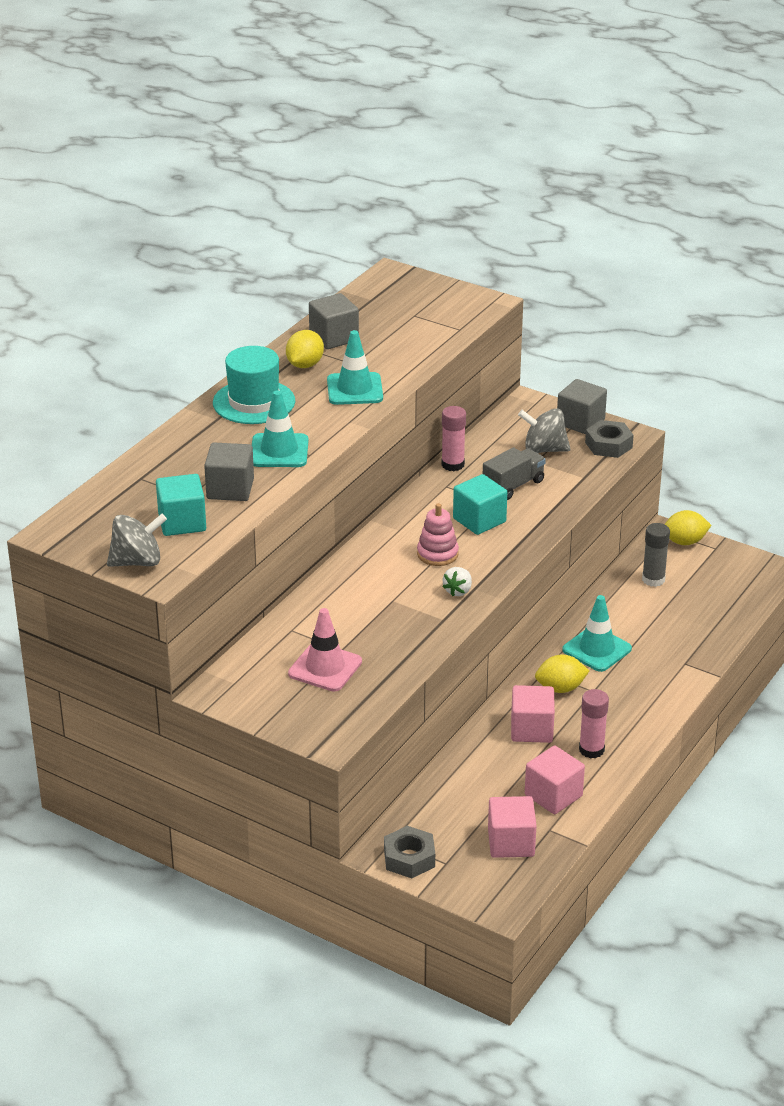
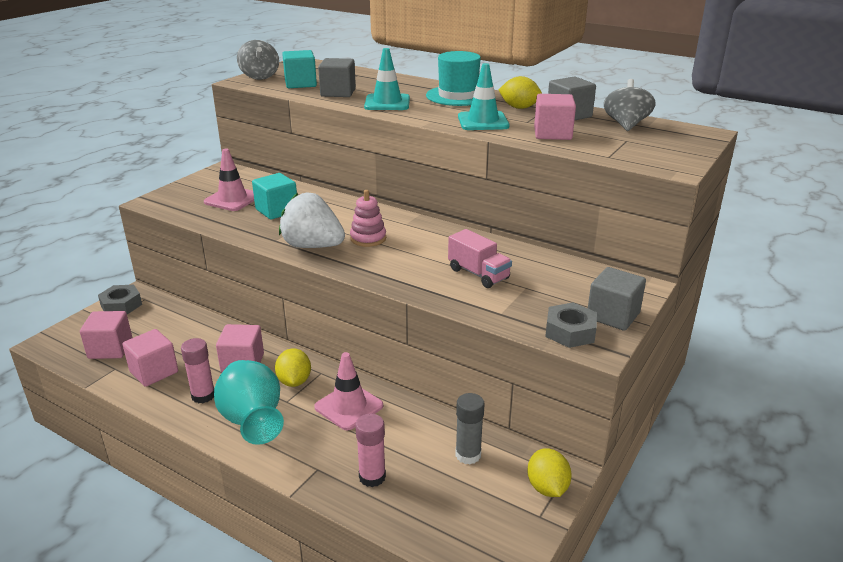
camera: 90 degrees right, 5 degrees down
pink glue stick [441,406,466,471] -> pink glue stick moved to [355,414,386,487]
white strawberry [443,567,472,596] -> white strawberry [279,193,345,248], size x2.17
turquoise cube [453,474,507,535] -> turquoise cube moved to [252,173,297,220]
grey truck [483,447,546,500] -> pink truck [448,229,512,288]
grey spinning top [518,408,570,453] -> grey spinning top moved to [604,79,656,131]
turquoise traffic cone [562,595,632,672] -> pink traffic cone [314,352,383,430]
none -> turquoise vase [214,360,284,445]
none -> pink cube [534,94,576,140]

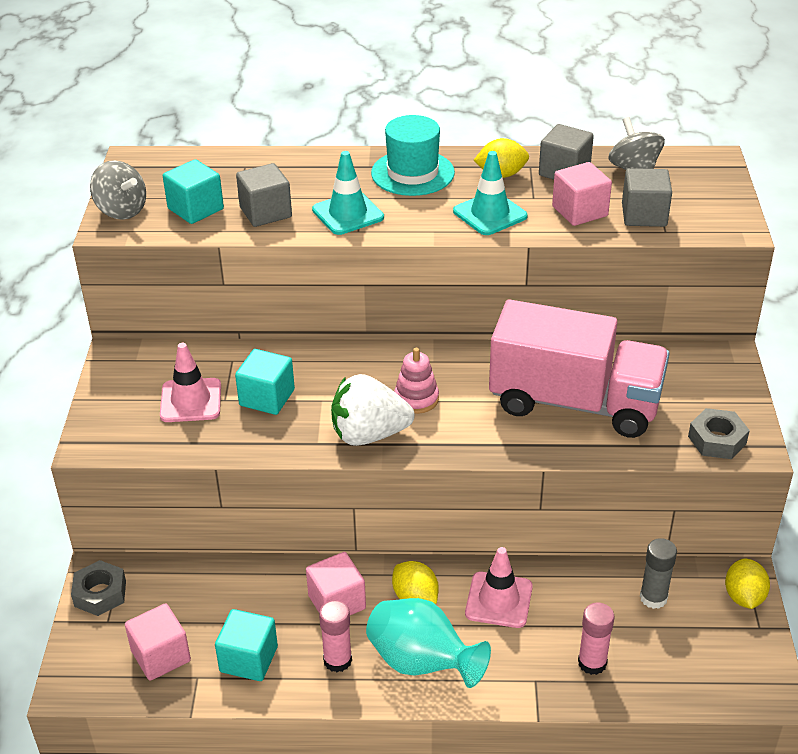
camera: 30 degrees left, 10 degrees up
pink cube [122,329,178,387] -> turquoise cube [215,609,278,681]
pink truck [448,229,512,288] -> pink truck [489,299,670,438], size x2.25
yellow lemon [527,448,572,497] -> yellow lemon turned 45 degrees clockwise [725,559,770,609]
grey cube [588,267,646,331] -> grey cube moved to [622,168,672,227]

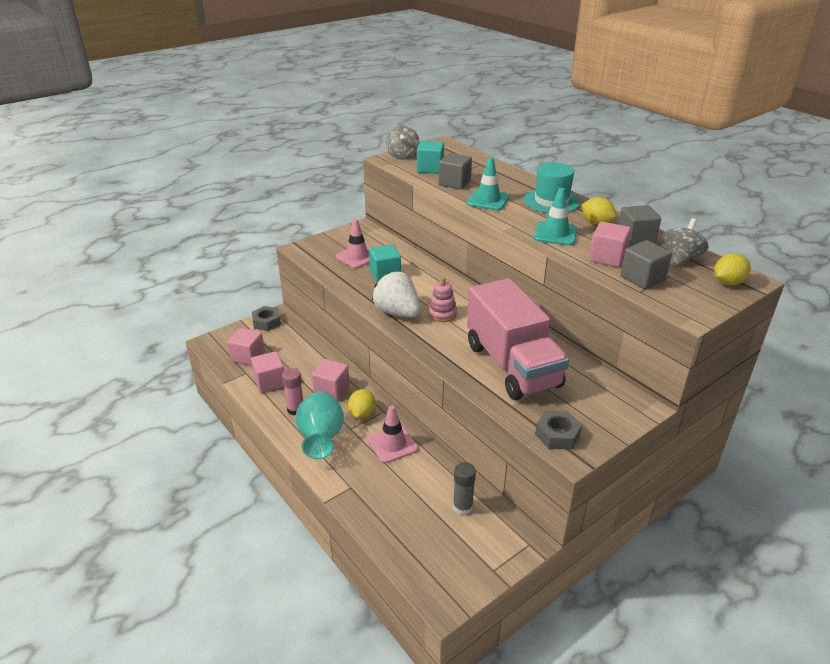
camera: 50 degrees right, 5 degrees down
turquoise cube [215,609,278,681] -> pink cube [251,351,284,393]
pink glue stick [578,603,614,675] -> none
yellow lemon [725,559,770,609] -> yellow lemon moved to [714,253,751,285]

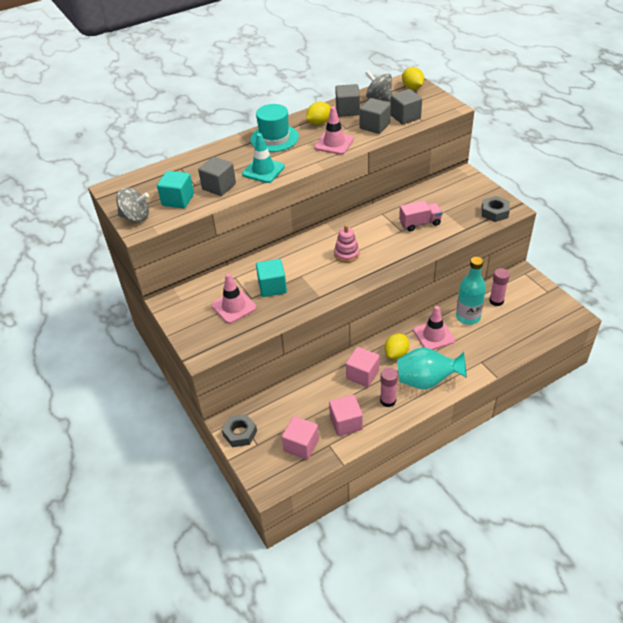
camera: 80 degrees left, 10 degrees up
yellow lemon [348,389,375,419] -> yellow lemon turned 75 degrees counterclockwise [385,334,409,359]
white strawberry [372,271,420,317] -> none
grey glue stick [453,462,476,515] -> pink glue stick [489,268,510,306]
pink truck [467,278,569,400] -> pink truck [399,200,443,231], size x0.44
turquoise traffic cone [534,188,577,246] -> pink traffic cone [314,107,354,155]
pink cube [589,222,631,267] -> grey cube [360,98,391,134]
none -> turquoise bottle [456,257,486,325]

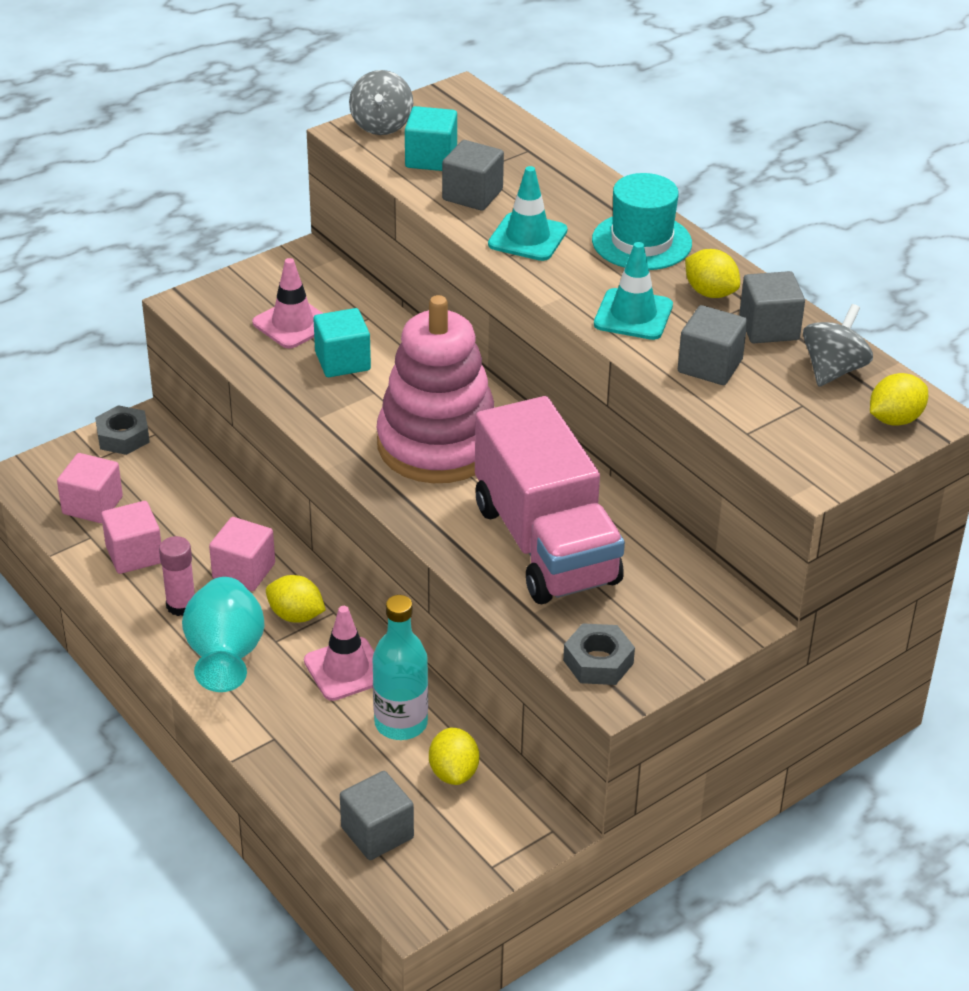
camera: 80 degrees right, 5 degrees down
pink traffic cone [314,107,354,155] -> turquoise traffic cone [594,242,673,340]
pink stacking toy [334,225,359,263] -> pink stacking toy [377,295,495,483], size x2.42
grey cube [390,89,422,125] -> grey cube moved to [340,771,414,860]
pink truck [399,200,443,231] -> pink truck [475,396,625,604], size x2.25
pink glue stick [489,268,510,306] -> yellow lemon [429,728,479,785]

